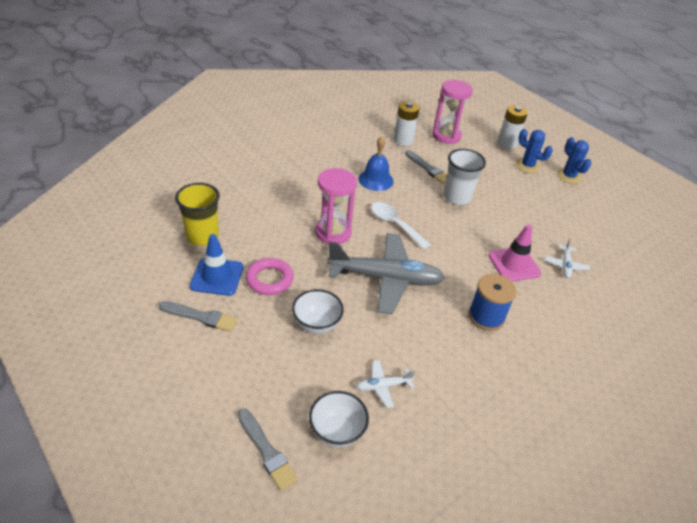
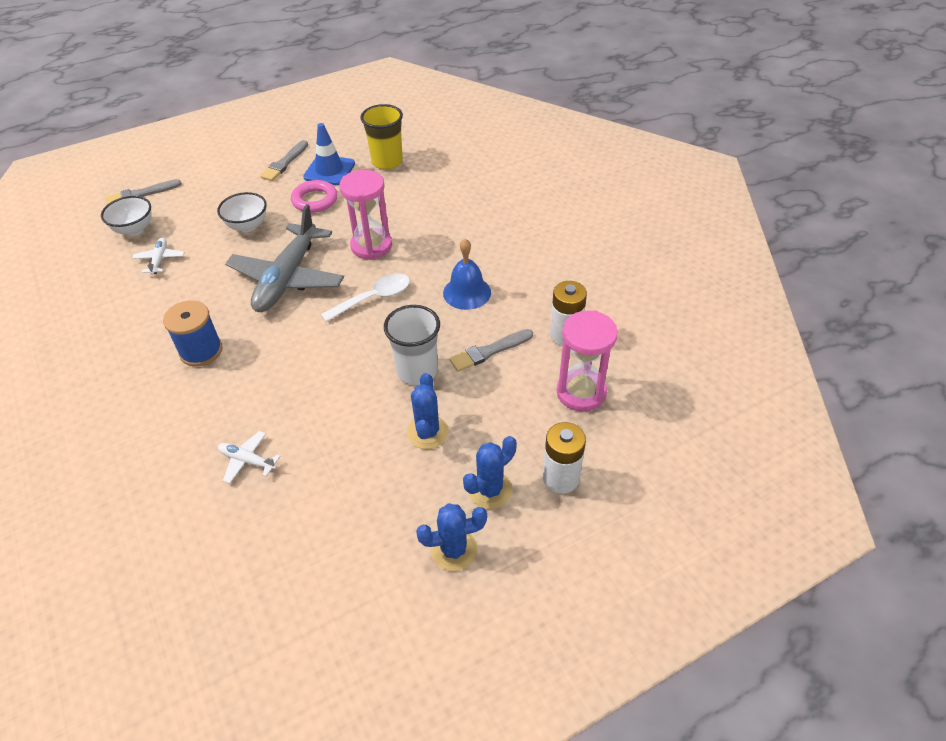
camera: 105 degrees right, 5 degrees up
pink traffic cone [488,224,541,282] -> none
none -> blue cactus [407,373,449,449]

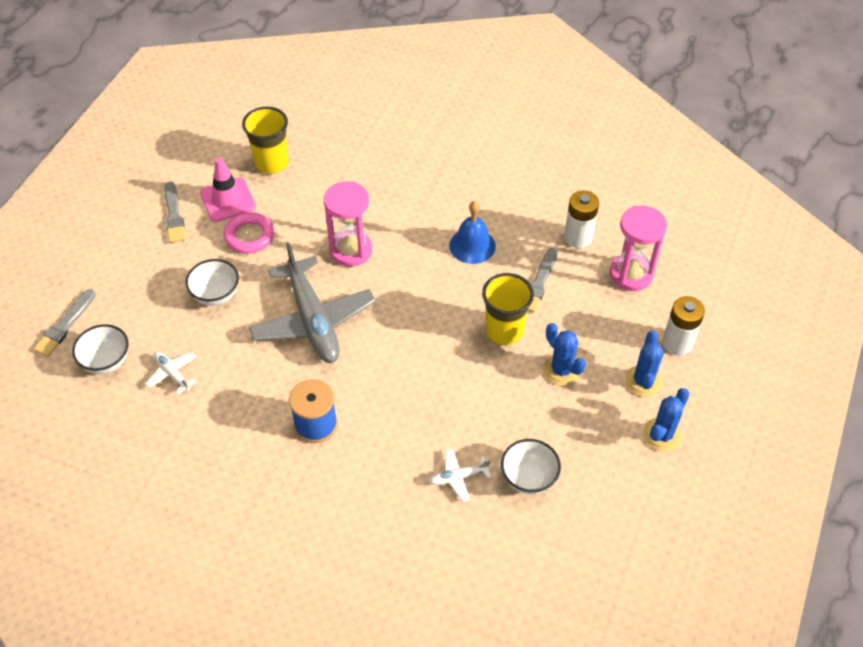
camera: 40 degrees left, 5 degrees up
blue traffic cone [303,123,355,185] -> pink traffic cone [200,158,256,222]
white spoon [321,274,410,322] -> none
white cup [384,305,440,385] -> yellow cup [482,273,534,345]
none -> white bowl [501,439,561,494]

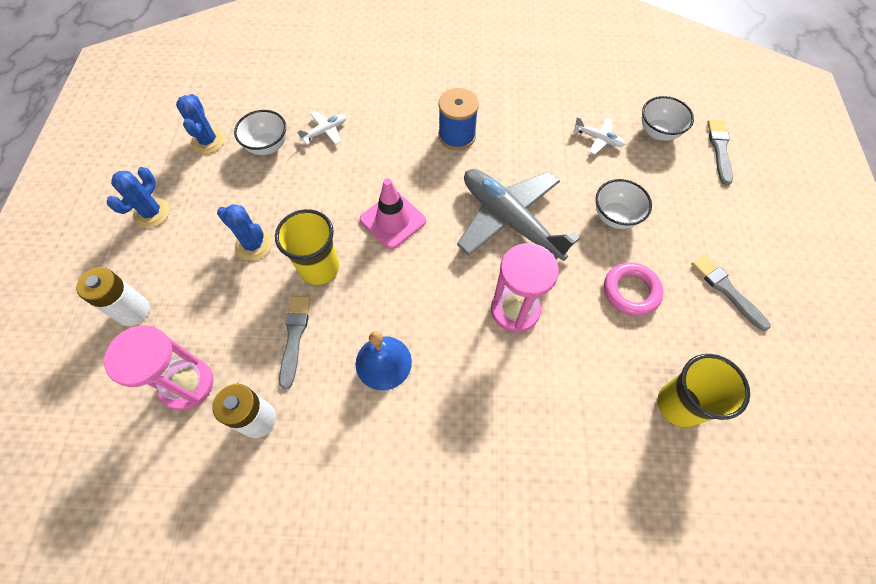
camera: 160 degrees right, 10 degrees up
pink traffic cone [200,158,256,222] -> pink traffic cone moved to [360,178,426,249]
blue cactus [625,331,664,397] -> blue cactus moved to [176,94,225,154]

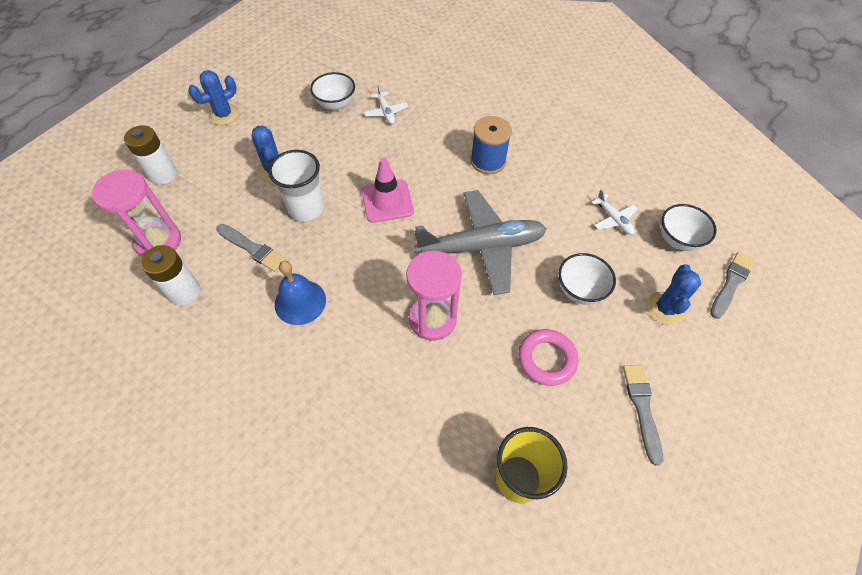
camera: 30 degrees right, 5 degrees down
blue cactus [176,94,225,154] -> blue cactus moved to [646,264,701,325]
yellow cup [275,209,339,285] -> white cup [268,150,324,222]
grey brush [279,296,311,389] -> grey brush turned 90 degrees clockwise [216,224,286,272]
white plane [297,111,346,145] -> white plane turned 75 degrees clockwise [364,84,408,124]
grey plane [457,169,580,261] -> grey plane turned 90 degrees clockwise [414,190,546,295]

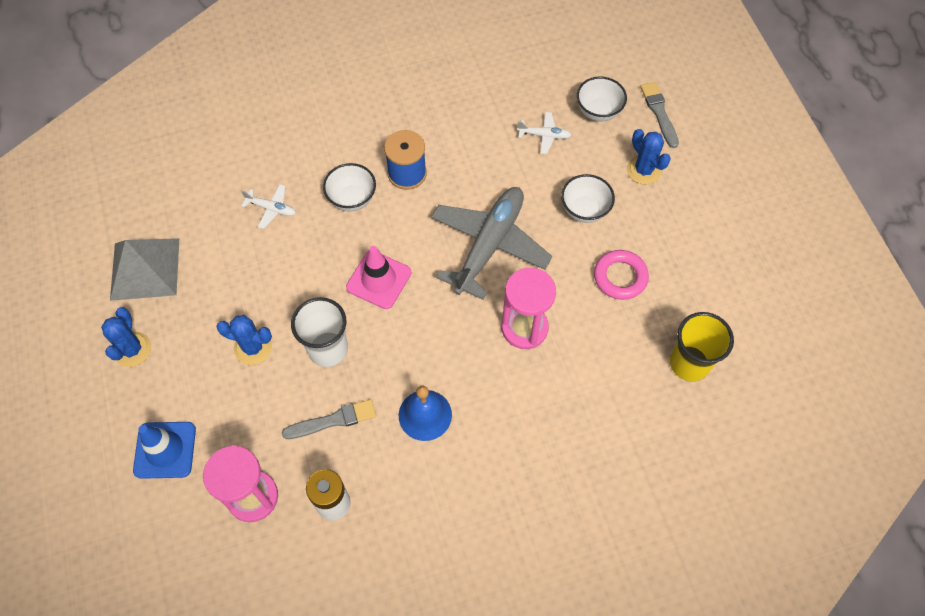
camera: 50 degrees left, 5 degrees up
white battery [124,125,177,185] -> blue traffic cone [133,422,196,479]
white bowl [310,72,355,111] -> white bowl moved to [323,163,376,211]
grey brush [623,365,663,466] -> none
none -> grey pyramid [110,238,179,301]

